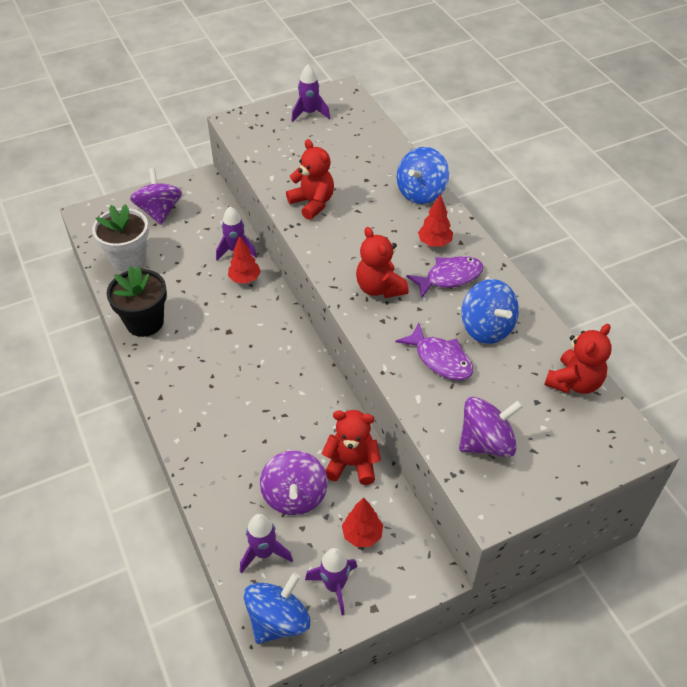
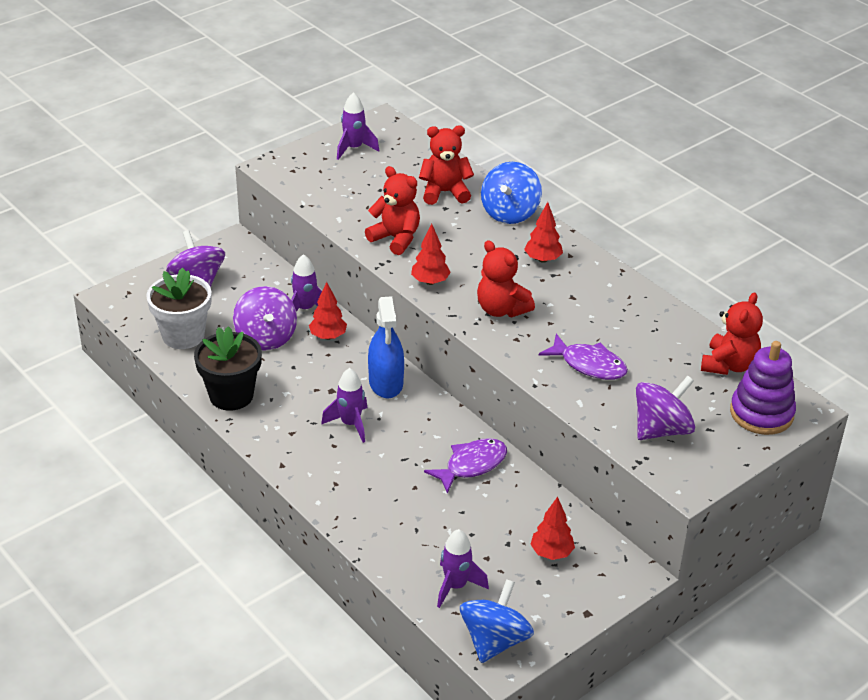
camera: 15 degrees left, 10 degrees down
purple spinning top [260,450,328,515] -> purple spinning top moved to [233,286,297,351]
purple rocket [305,548,357,615] -> purple rocket moved to [321,368,367,443]
red teddy bear [322,410,381,485] -> red teddy bear moved to [419,126,474,205]
purple fish [406,256,483,299] -> purple fish moved to [424,438,507,494]
blue spinning top [461,279,519,344] -> none
none -> blue spray bottle [368,296,404,398]
none -> red tree [411,224,451,285]
none -> purple stacking toy [730,341,796,435]

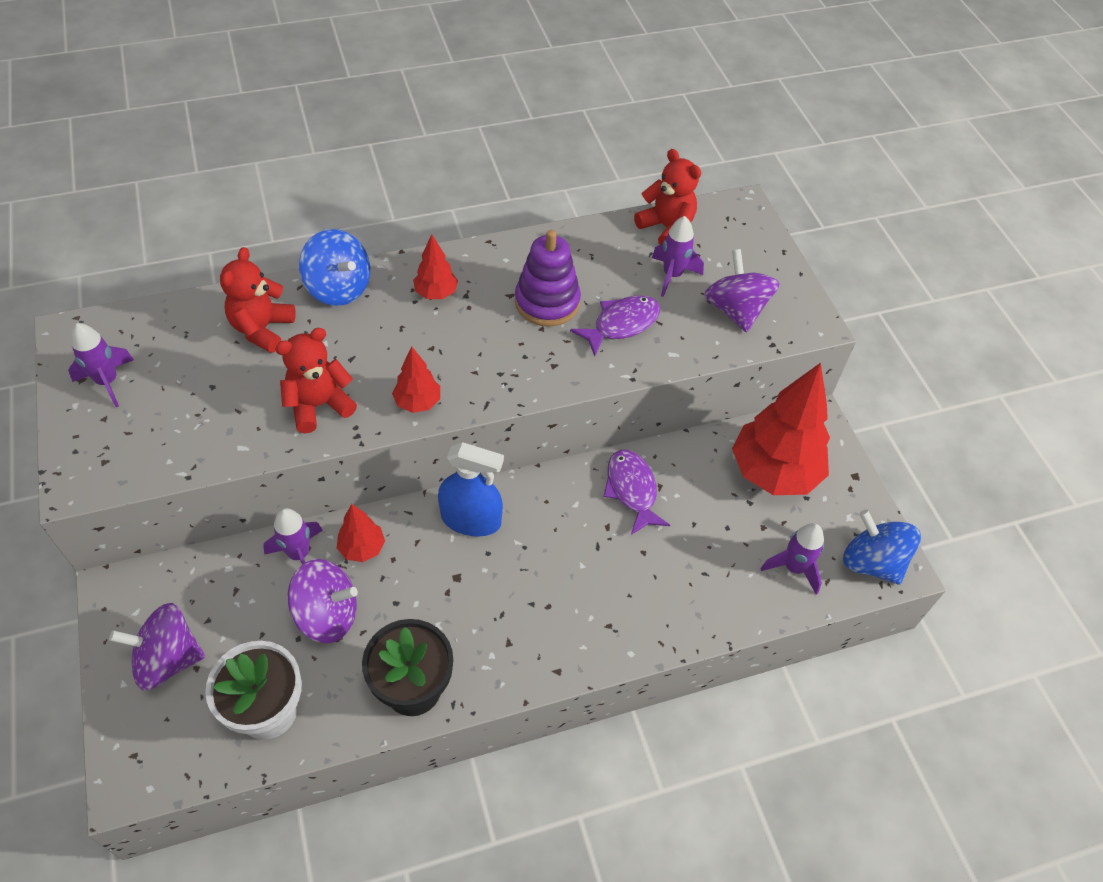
camera: 70 degrees left, 15 degrees up
purple rocket [321,368,367,443] -> purple rocket moved to [652,216,704,297]
red teddy bear [477,240,535,317] -> none
red tree [530,497,575,560] -> red tree [732,363,830,495], size x2.15
purple stacking toy [730,341,796,435] -> purple stacking toy moved to [515,230,581,327]

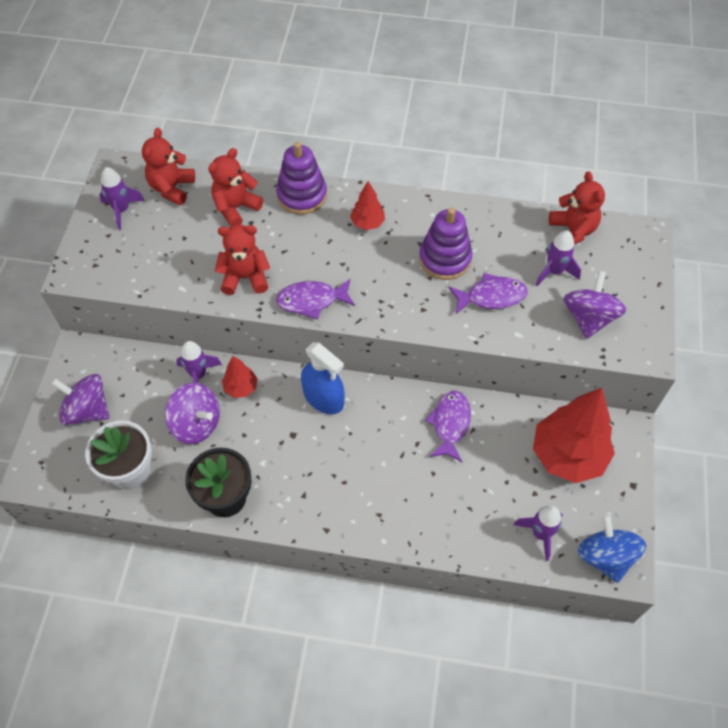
camera: 30 degrees right, 5 degrees up
blue spinning top [299,229,370,306] -> purple stacking toy [276,142,327,215]
red tree [392,346,440,413] -> purple fish [276,278,355,320]
none -> red teddy bear [142,128,195,205]

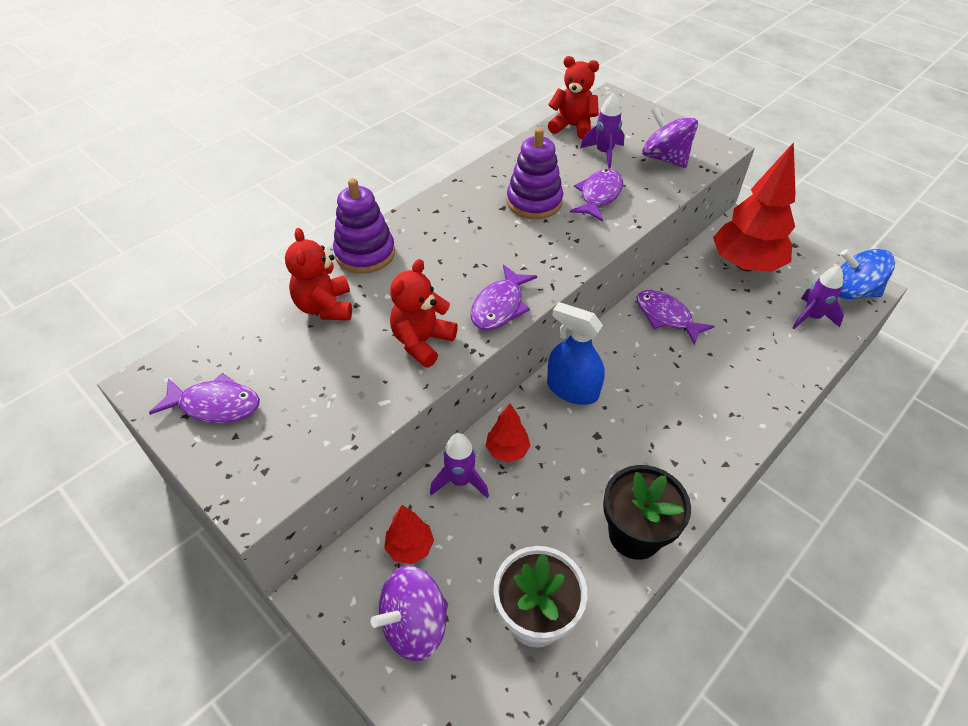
camera: 55 degrees left, 10 degrees down
purple rocket [99,167,145,230] -> purple fish [149,373,260,423]
red teddy bear [142,128,195,205] -> none
purple spinning top [165,383,220,444] -> none
blue spray bottle [301,342,345,414] -> blue spray bottle turned 135 degrees counterclockwise [547,302,605,405]
red tree [350,181,385,230] -> red tree moved to [384,505,434,564]

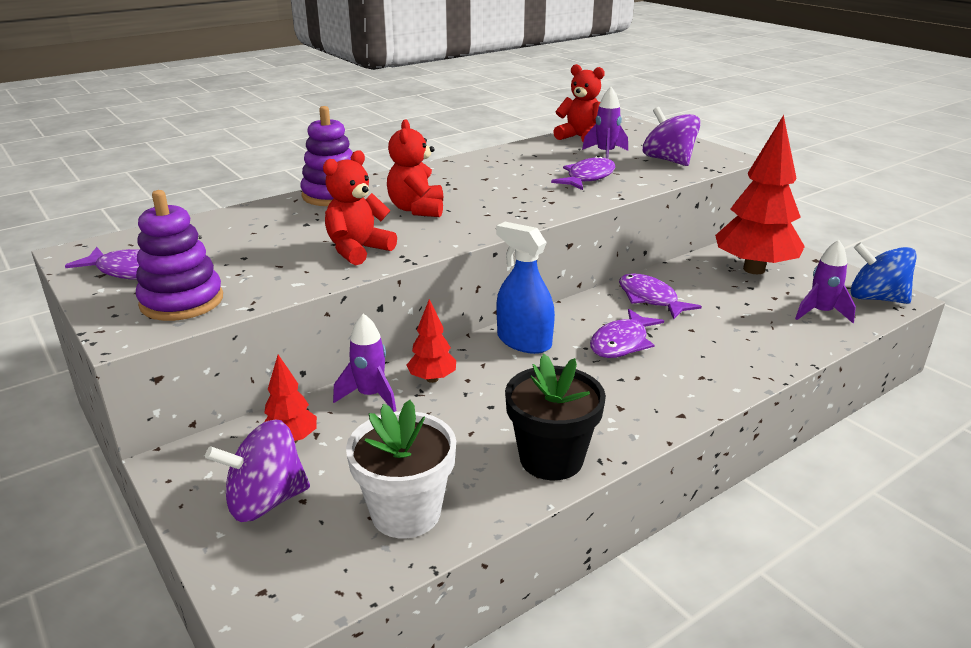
camera: 10 degrees right, 20 degrees down
red teddy bear [285,228,352,320] -> red teddy bear moved to [387,119,443,217]
purple fish [470,264,537,330] -> purple fish moved to [590,309,664,358]
purple stacking toy [507,128,563,219] -> purple stacking toy moved to [136,190,223,321]

